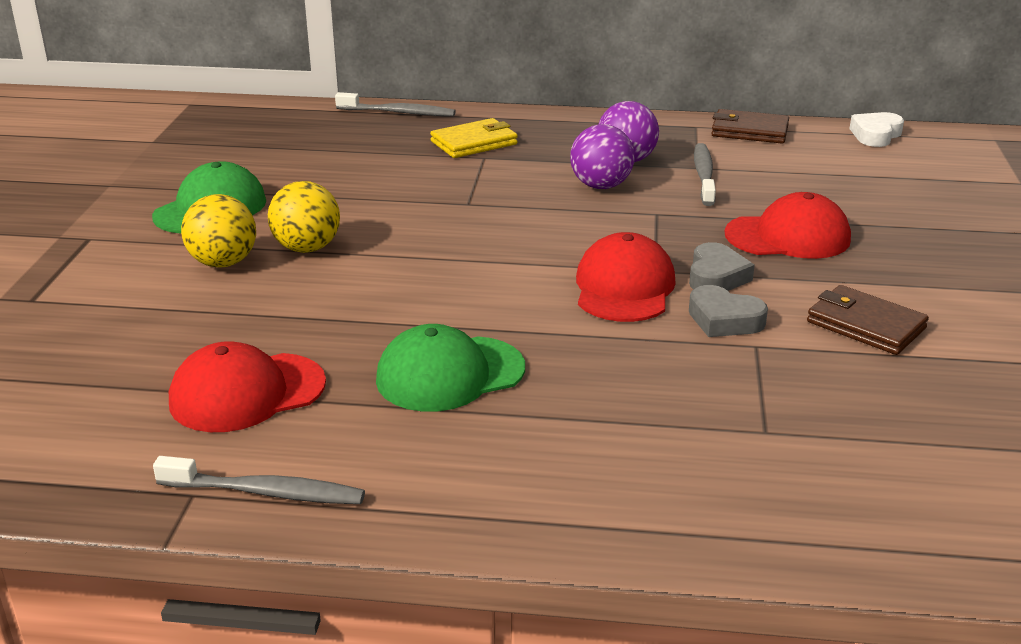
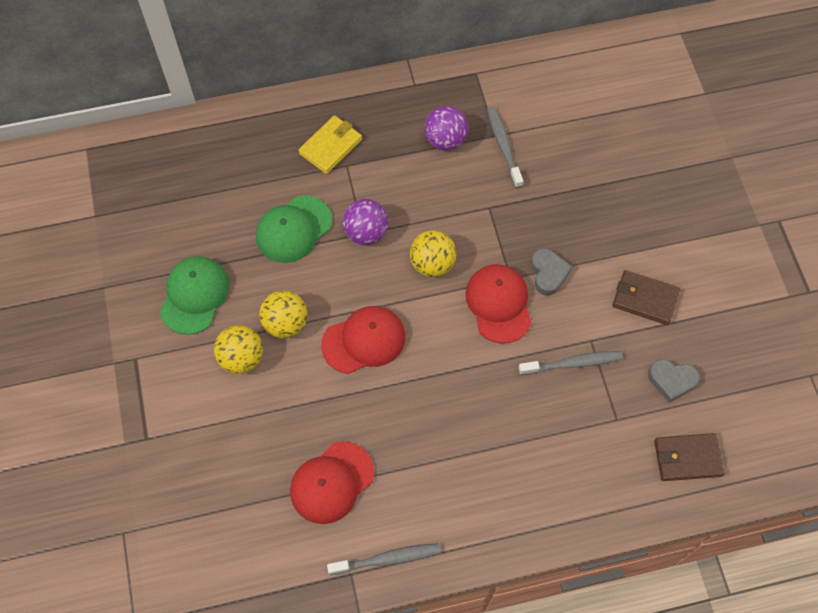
camera: 20 degrees left, 35 degrees up
grey toothbrush [335,92,456,116] -> grey toothbrush moved to [518,351,623,375]
green cap [376,324,525,412] -> green cap moved to [256,195,332,263]
purple ball [570,124,635,189] -> purple ball moved to [343,199,389,245]
grey heart [689,285,768,337] -> grey heart moved to [648,359,700,403]
brown wallet [711,109,789,143] -> brown wallet moved to [654,433,724,481]
red cap [724,192,851,259] -> red cap moved to [321,306,405,374]
white heart [849,112,904,147] -> none
none -> yellow ball [410,230,456,277]

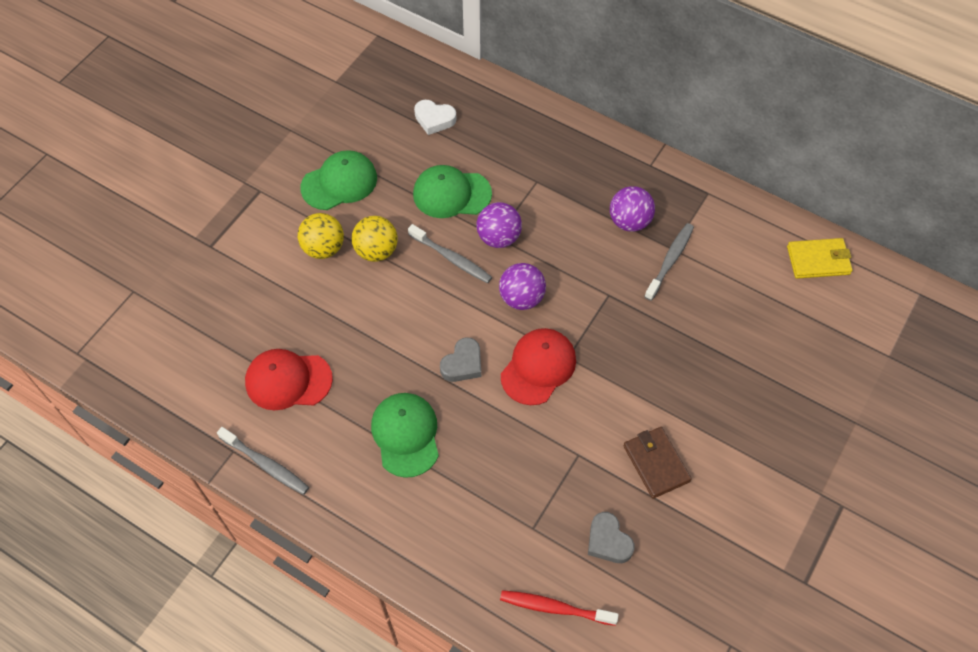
camera: 45 degrees right, 5 degrees down
yellow wallet [298,115,362,174] -> yellow wallet moved to [787,238,853,279]
red cap [321,306,405,374] -> none
yellow ball [410,230,456,277] -> purple ball [499,263,546,310]
grey toothbrush [518,351,623,375] -> grey toothbrush moved to [408,224,492,283]
grey heart [531,248,572,296] -> grey heart moved to [440,337,481,382]
brown wallet [654,433,724,481] -> red toothbrush [500,590,619,626]
none -> green cap [371,393,439,478]
none -> white heart [414,100,457,135]

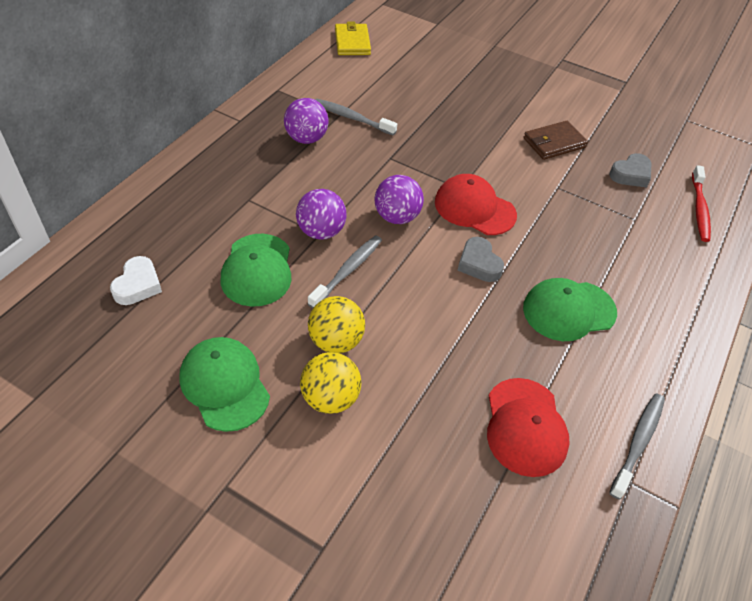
camera: 95 degrees left, 10 degrees down
grey heart [440,337,481,382] -> grey heart turned 150 degrees counterclockwise [457,237,504,282]

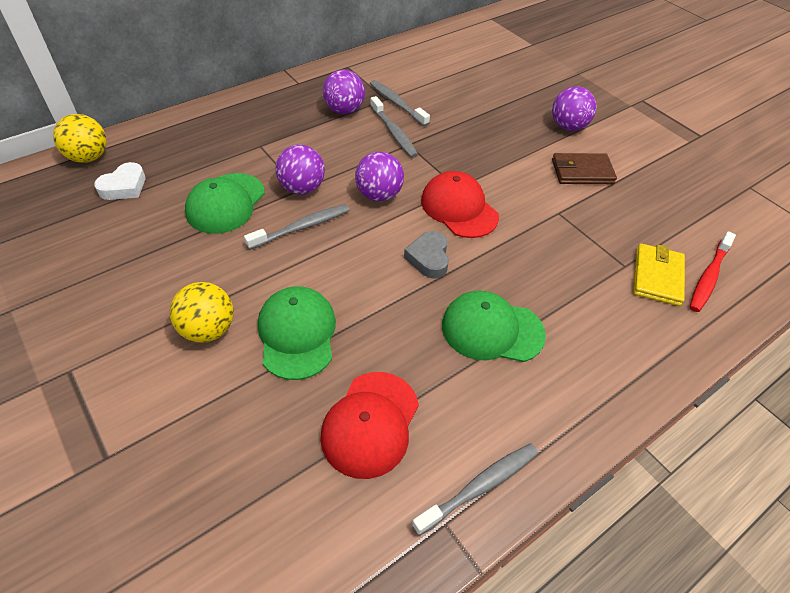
camera: 25 degrees right, 0 degrees up
green cap [179,337,270,432] -> green cap moved to [258,286,336,380]
yellow ball [308,296,365,353] -> yellow ball moved to [53,114,107,163]
yellow wallet [335,22,371,55] -> yellow wallet moved to [633,243,685,306]
grey heart [609,153,652,188] -> none
none -> grey toothbrush [370,96,418,158]
none -> purple ball [552,86,596,131]

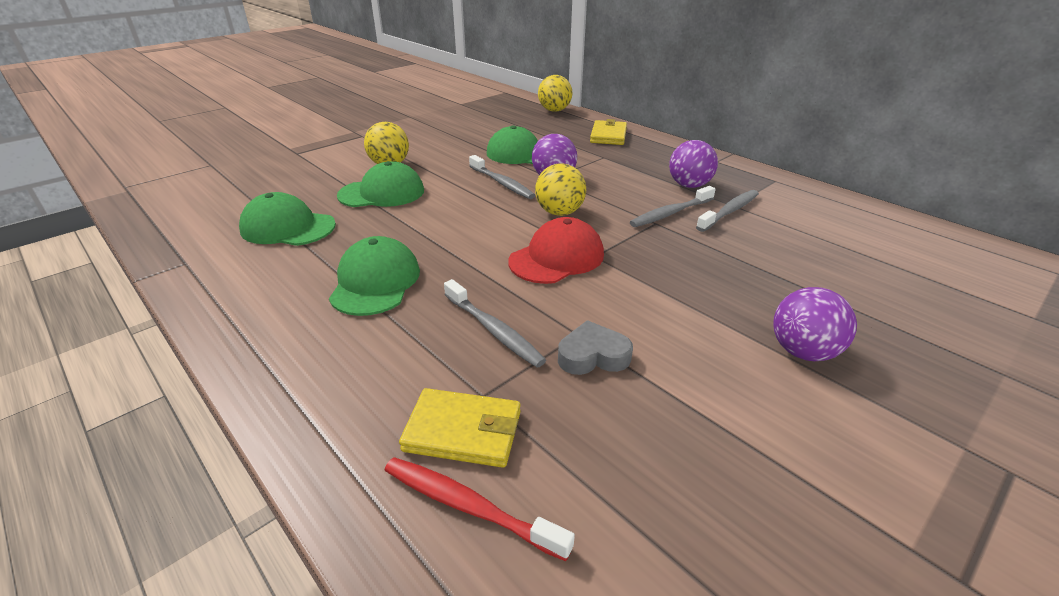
camera: 85 degrees right, 15 degrees down
white heart [94,162,145,200] -> none
red cap [320,372,419,479] -> green cap [239,192,336,246]
purple ball [355,152,404,202] -> yellow ball [535,163,586,216]
grey heart [404,231,449,279] -> grey heart moved to [558,320,633,375]
grey toothbrush [412,444,538,536] -> grey toothbrush moved to [444,279,546,368]
brown wallet [552,153,617,184] -> none
none -> yellow wallet [590,119,627,145]

